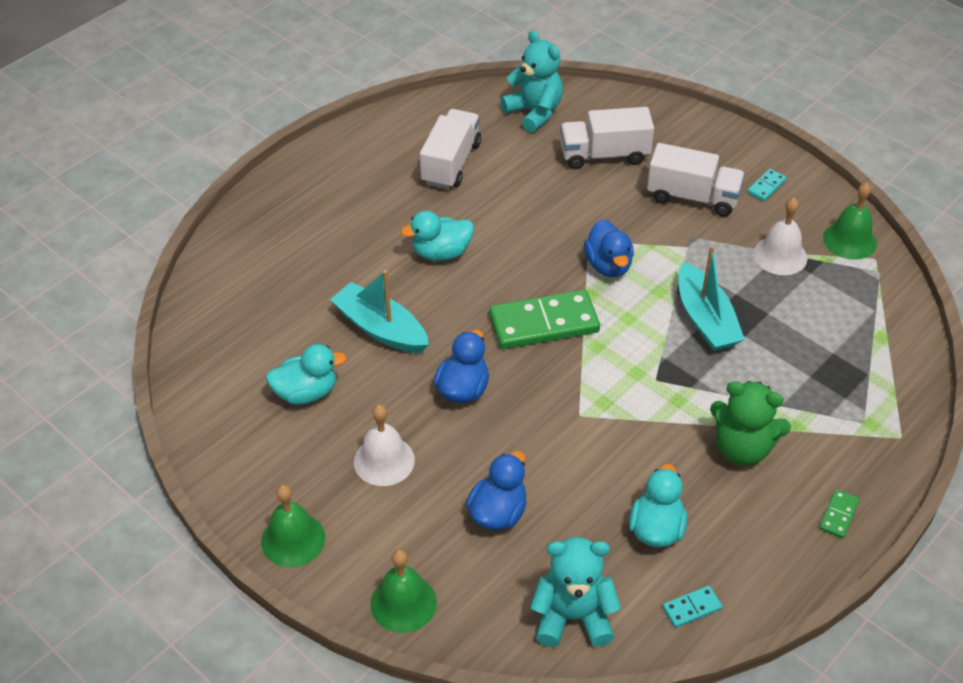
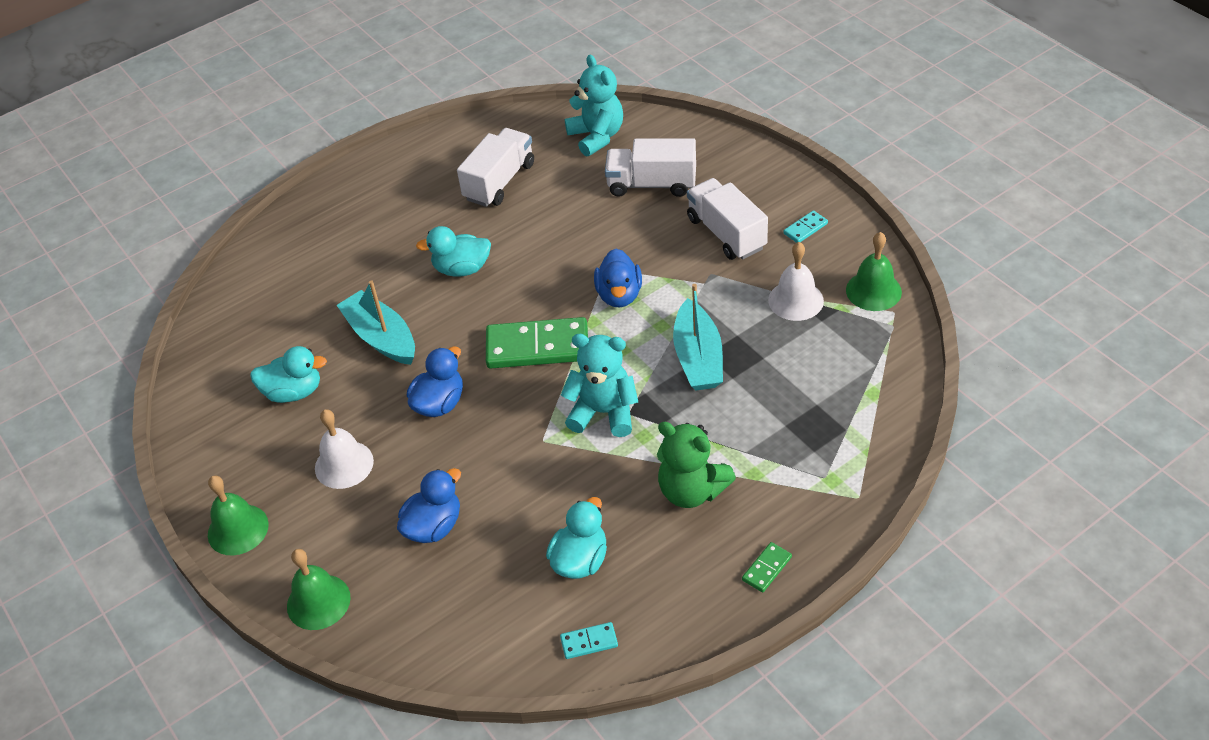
camera: 15 degrees right, 0 degrees up
turquoise teddy bear [530,537,621,647] -> turquoise teddy bear moved to [561,334,638,437]
white truck [647,143,745,217] -> white truck turned 150 degrees counterclockwise [687,178,768,260]

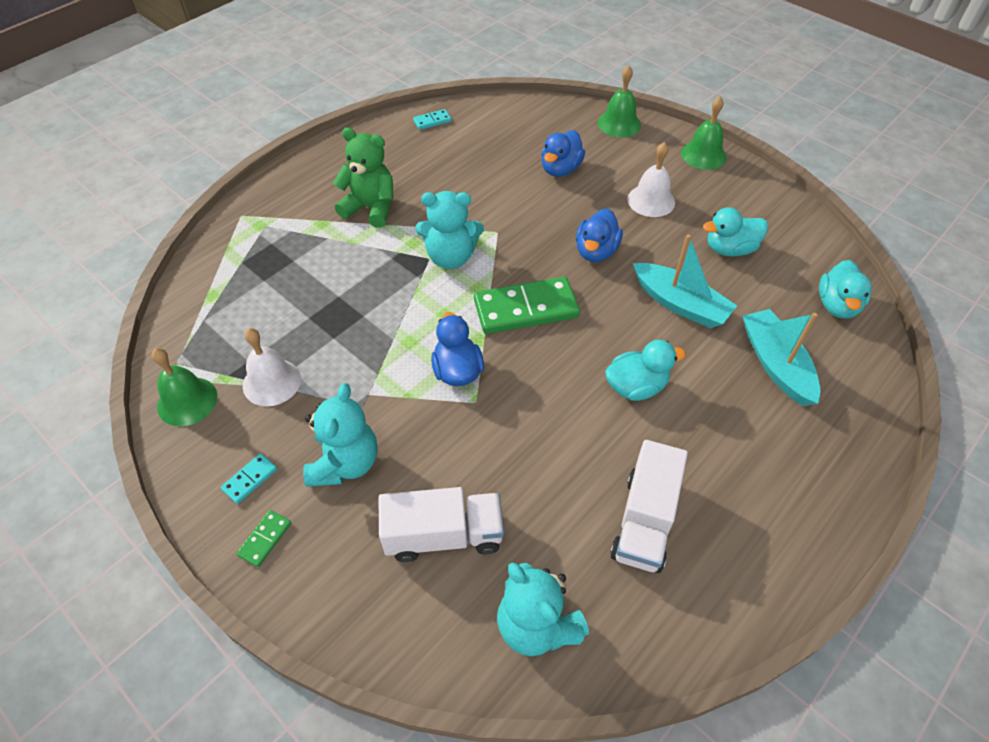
camera: 165 degrees right, 5 degrees up
turquoise duck [546,497,607,579] -> turquoise duck moved to [819,260,872,318]
turquoise boat [673,284,723,390] -> turquoise boat moved to [742,309,821,406]
white truck [687,178,768,260] -> turquoise teddy bear [303,383,377,487]
green domino [742,542,792,593] -> green domino moved to [236,510,291,567]

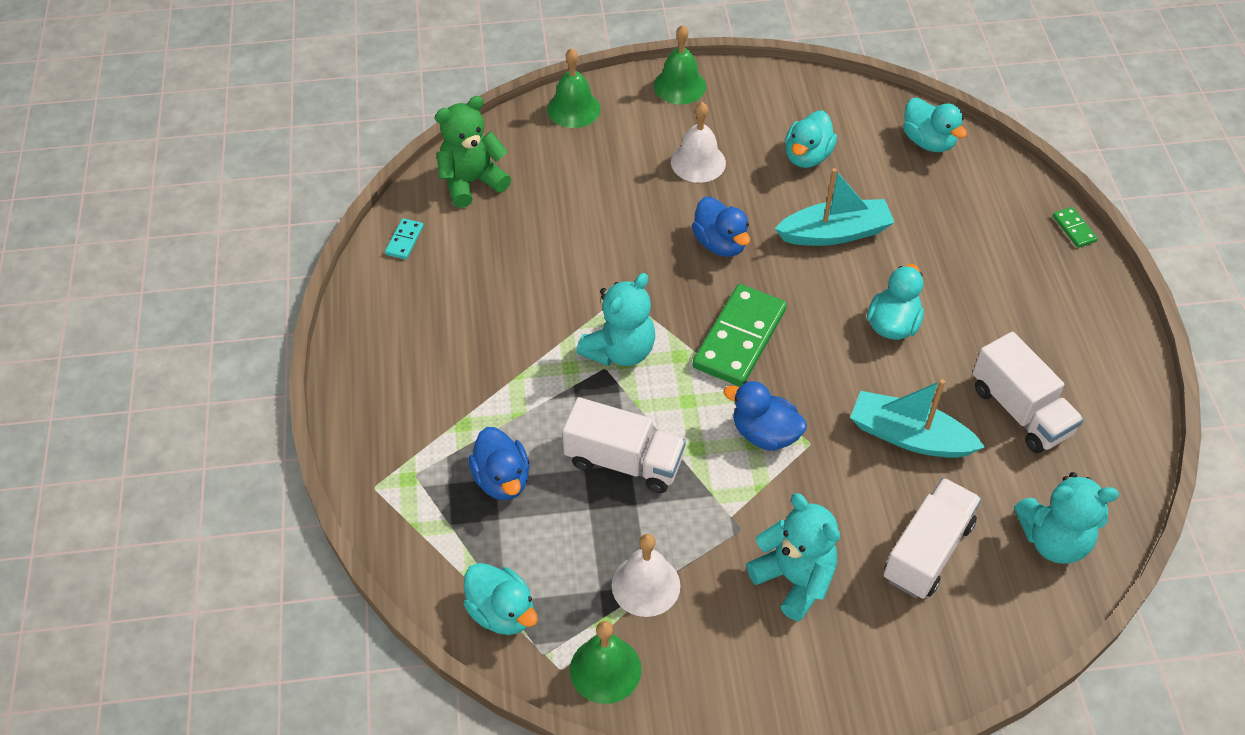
camera: 50 degrees left, 0 degrees up
turquoise domino [221,453,277,504] -> none
green domino [236,510,291,567] -> green domino moved to [1053,207,1098,248]
green teddy bear [333,127,393,228] -> green teddy bear moved to [435,96,511,208]
blue duck [541,130,585,177] -> blue duck moved to [468,427,530,500]
turquoise boat [742,309,821,406] -> turquoise boat moved to [850,379,985,458]
none -> turquoise duck [463,563,538,635]
none -> white truck [563,397,686,493]

